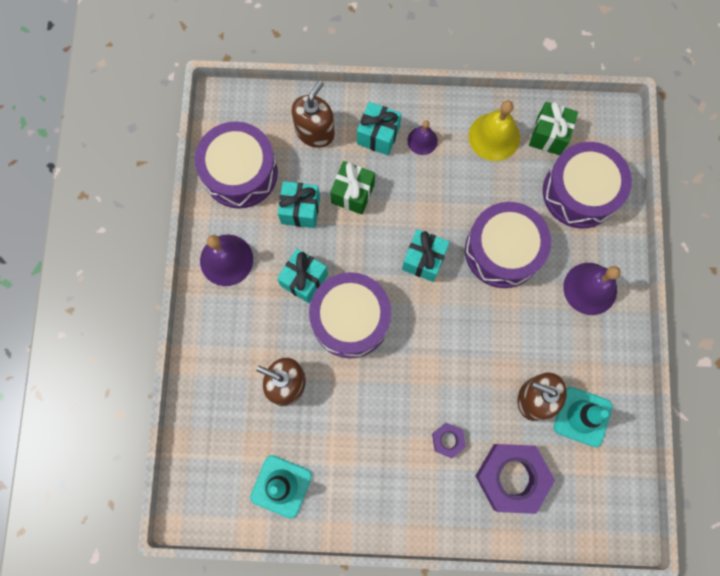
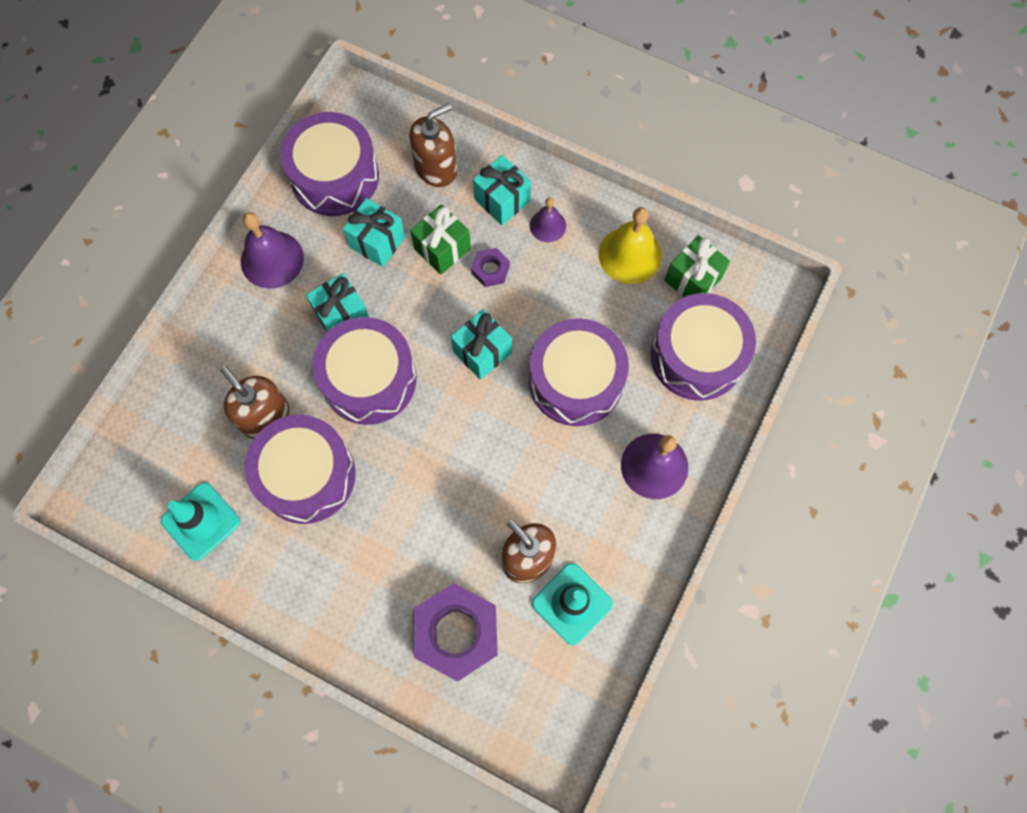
camera: 25 degrees right, 5 degrees down
purple nut [432,423,466,458] -> purple nut moved to [471,248,510,287]
none -> purple drum [245,415,356,524]

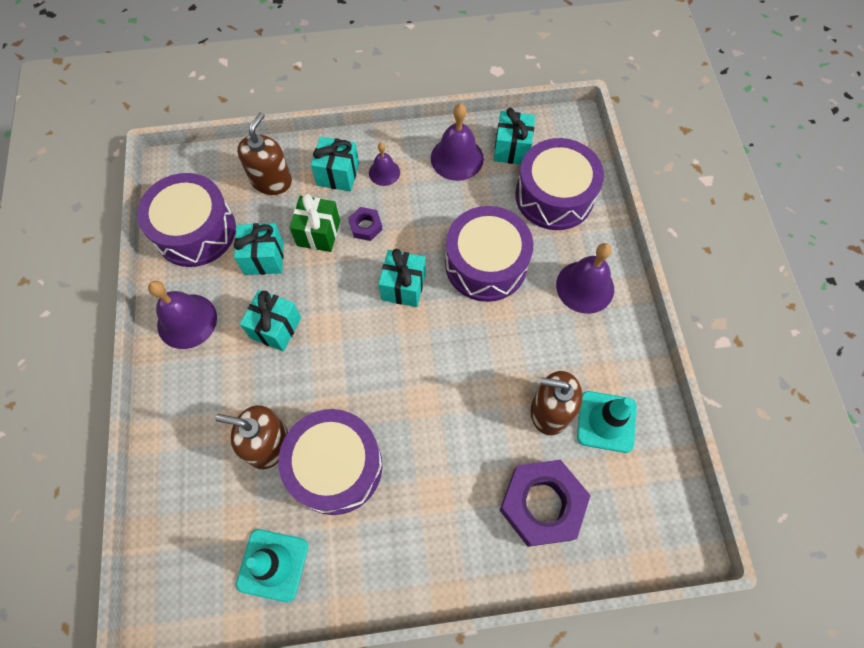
camera: 35 degrees left, 5 degrees down
purple drum [312,317,417,425] -> none
yellow bell [599,207,662,284] -> purple bell [431,103,484,181]
green gift [664,235,730,297] -> turquoise gift [494,108,535,165]

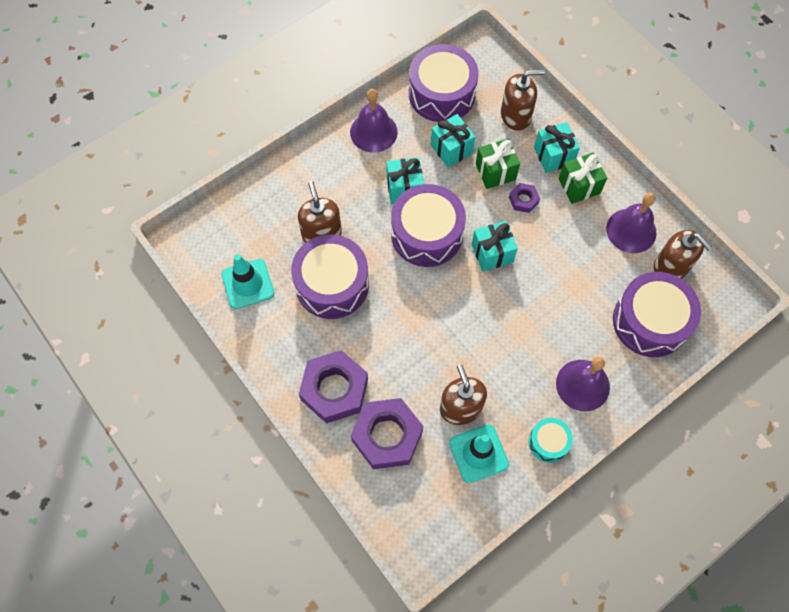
camera: 60 degrees right, 0 degrees up
purple bell [369,143,400,186] -> green gift [559,153,607,204]
purple drum [445,206,533,302] -> purple drum moved to [391,184,466,267]
turquoise gift [494,108,535,165] -> brown soap dispenser [654,230,712,279]
none -> purple nut [299,350,368,423]
none -> turquoise drum [529,418,573,463]

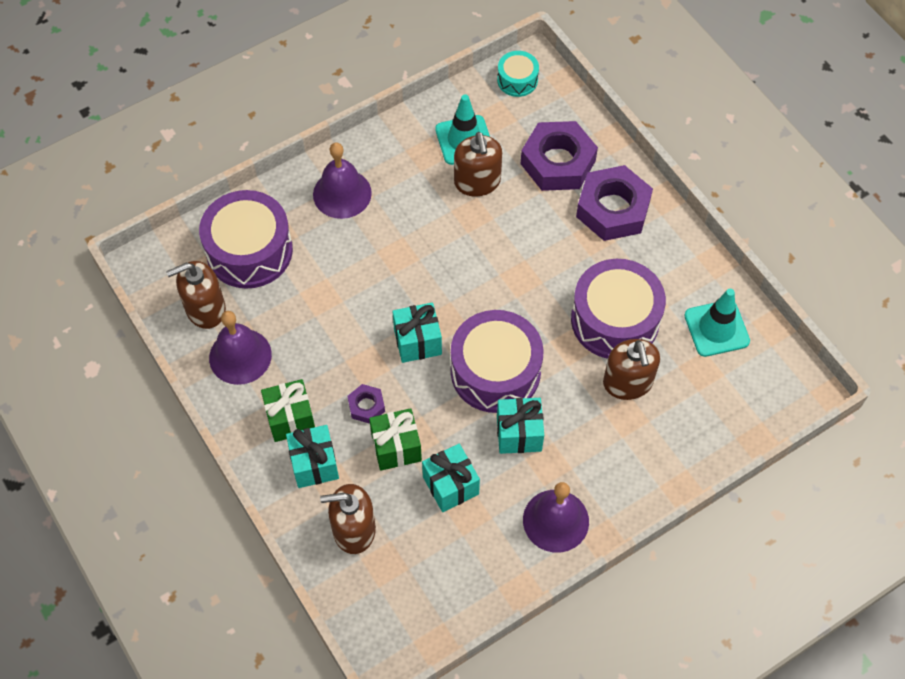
camera: 175 degrees left, 5 degrees down
purple drum [409,44,479,122] -> none
turquoise drum [529,418,573,463] -> turquoise drum moved to [497,51,539,97]
brown soap dispenser [654,230,712,279] -> brown soap dispenser turned 75 degrees counterclockwise [166,261,226,329]

